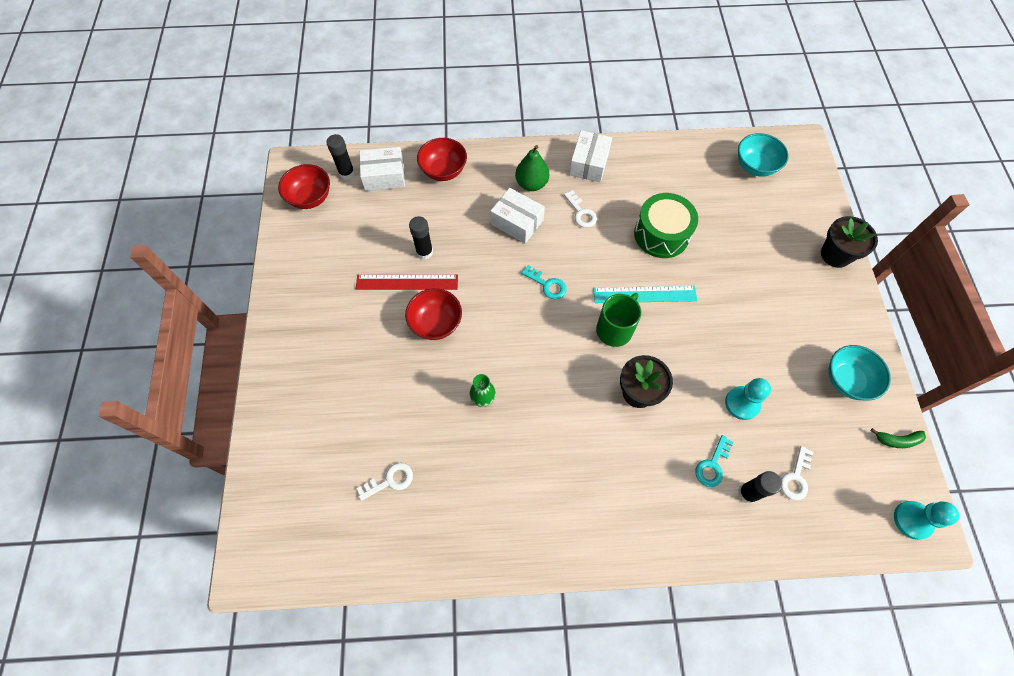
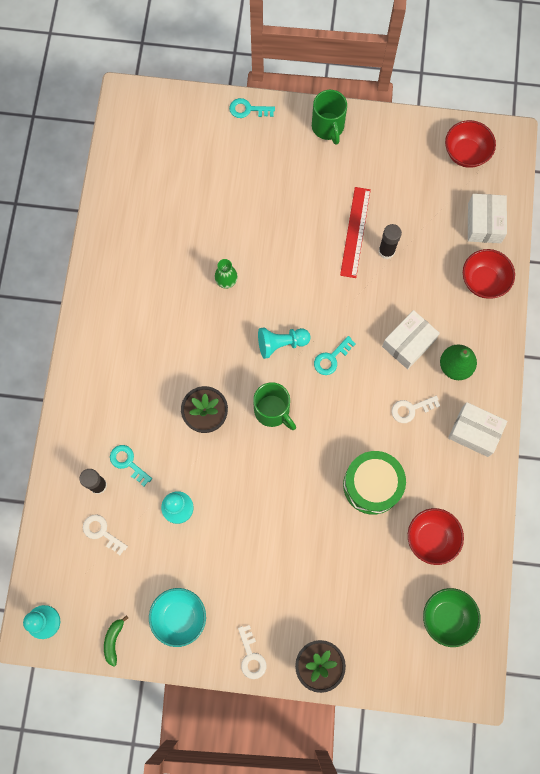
camera: 100 degrees right, 10 degrees up
black glue stick [326,134,355,180] -> none
white key [357,463,413,501] -> white key moved to [238,625,266,679]
red bowl [405,288,462,340] -> red bowl moved to [408,508,464,565]
turquoise ruler [593,286,697,303] -> none
turquoise bowl [738,133,789,177] -> green bowl [423,588,481,647]
none -> turquoise key [229,98,275,118]
none -> turquoise pawn [258,327,311,359]
none -> green mug [312,90,347,145]

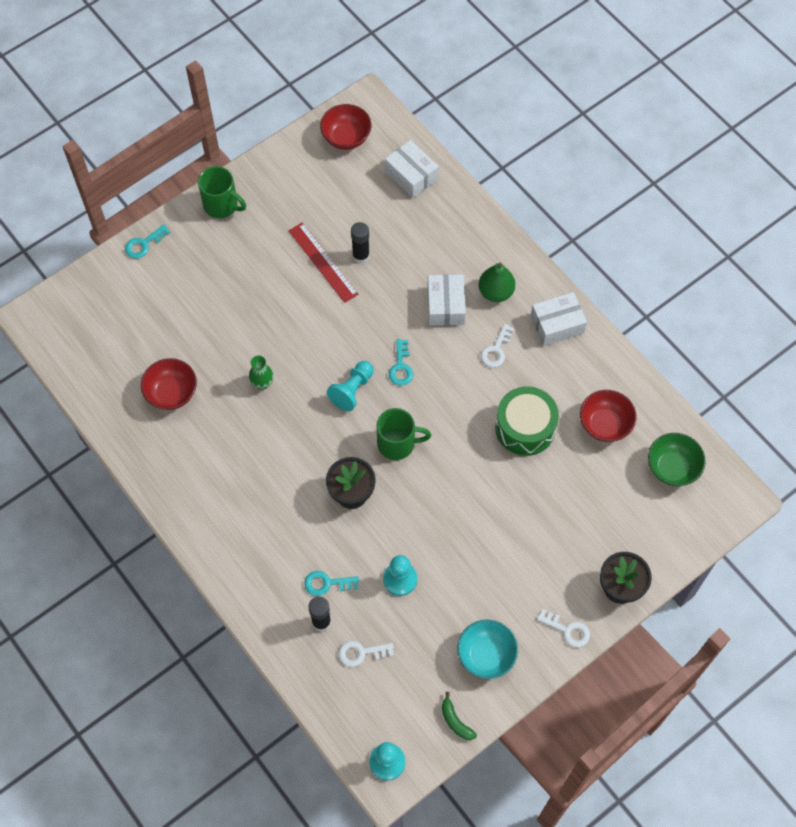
camera: 45 degrees left, 10 degrees down
red bowl [463,249,515,299] -> red bowl moved to [141,358,197,410]

